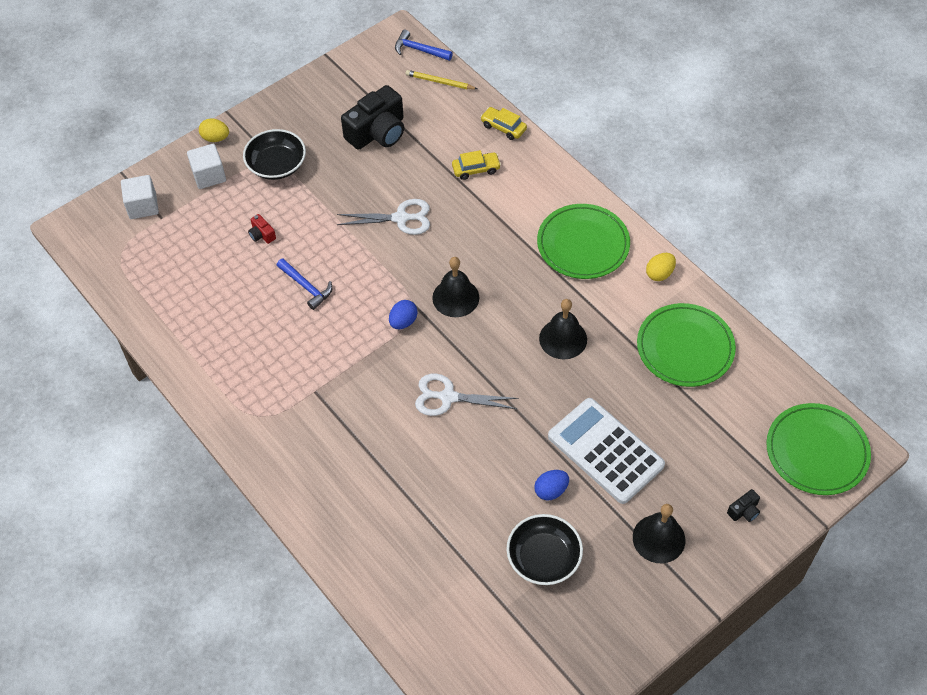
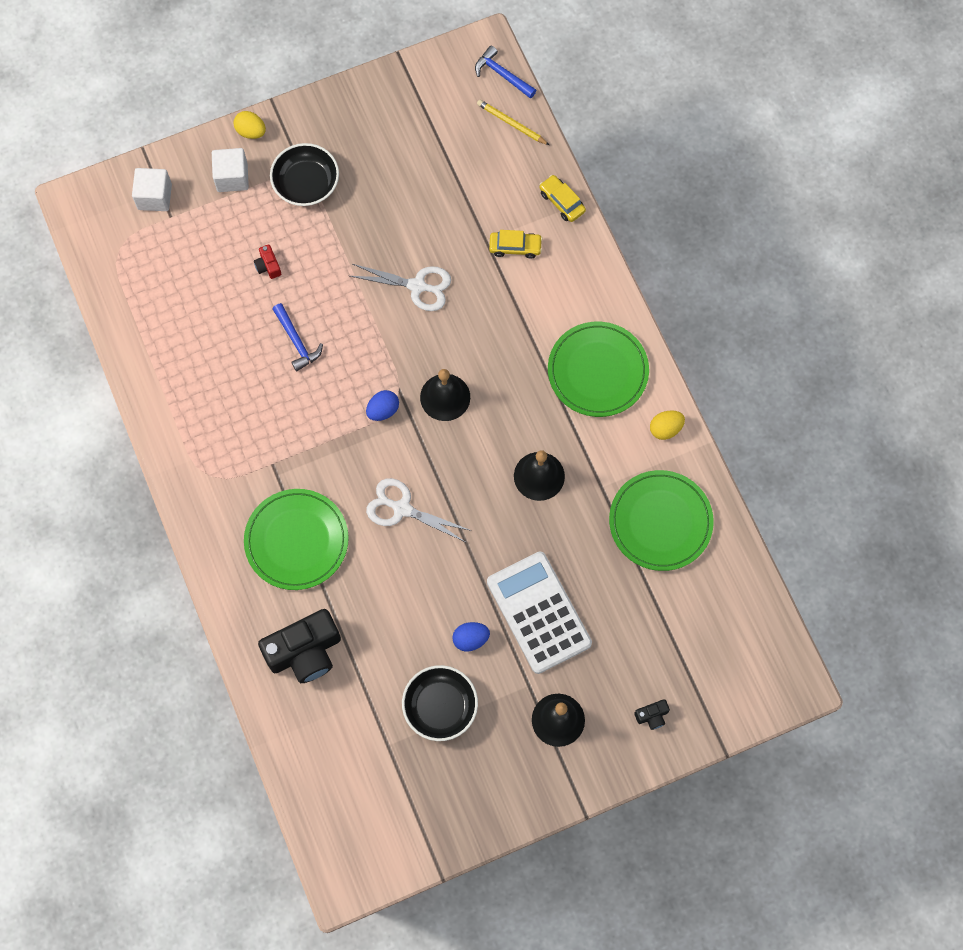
camera: 15 degrees right, 15 degrees up
black camera [341,85,404,150] -> black camera moved to [258,609,341,683]
green plate [766,403,871,495] -> green plate moved to [244,489,349,590]

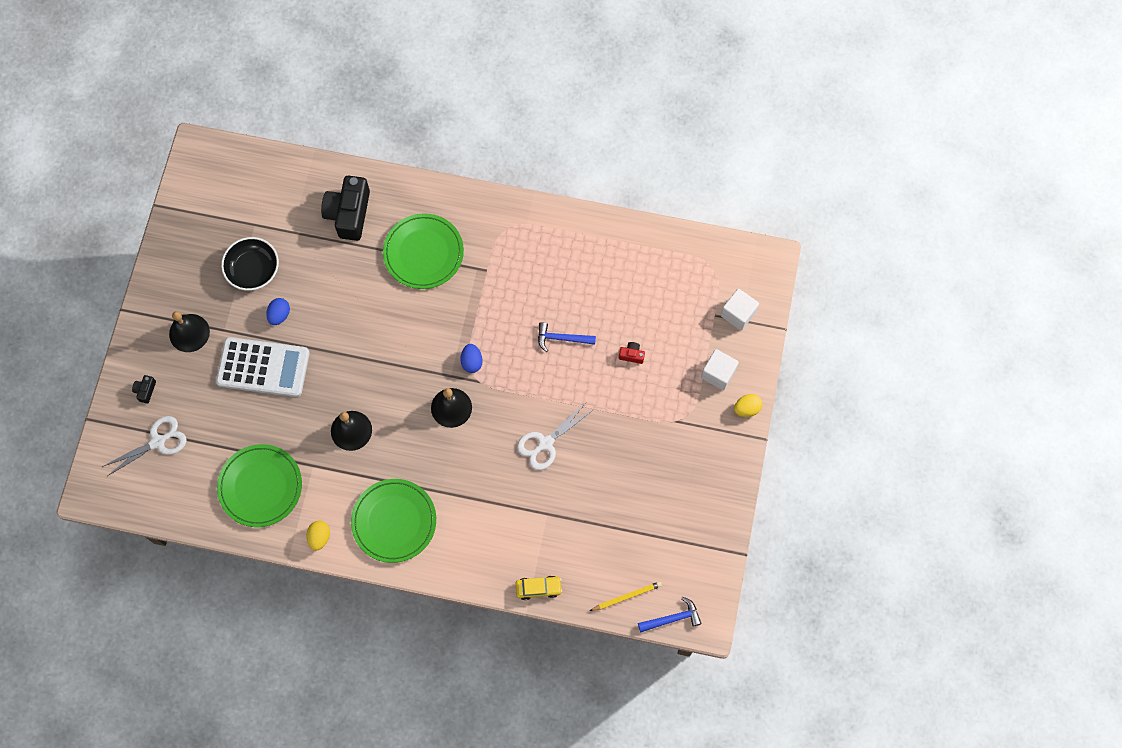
camera: 125 degrees right, 0 degrees up
black bowl [270,143,339,206] -> none
white scissors [366,478,472,542] -> white scissors moved to [102,416,187,476]
yellow car [489,230,543,259] -> none

